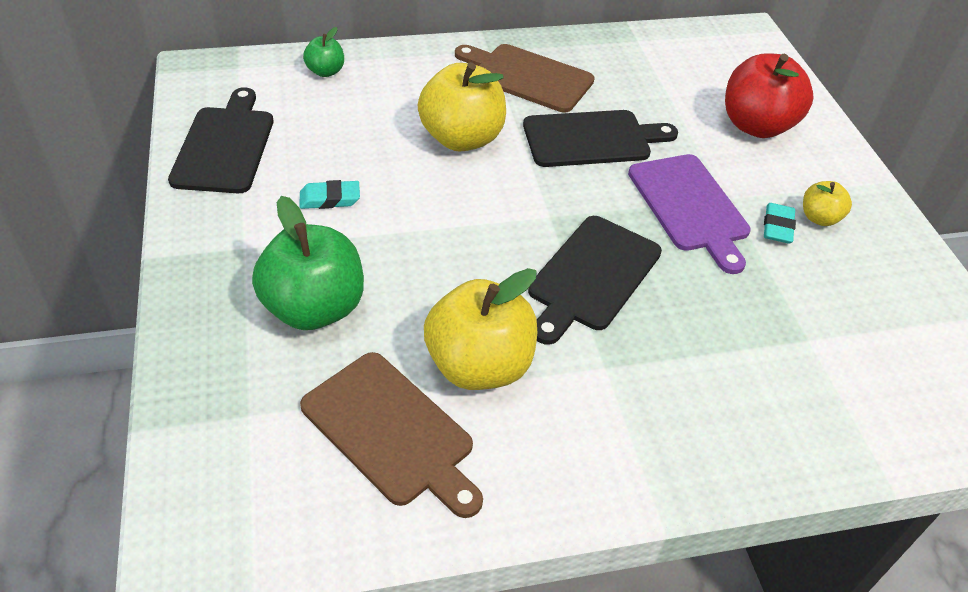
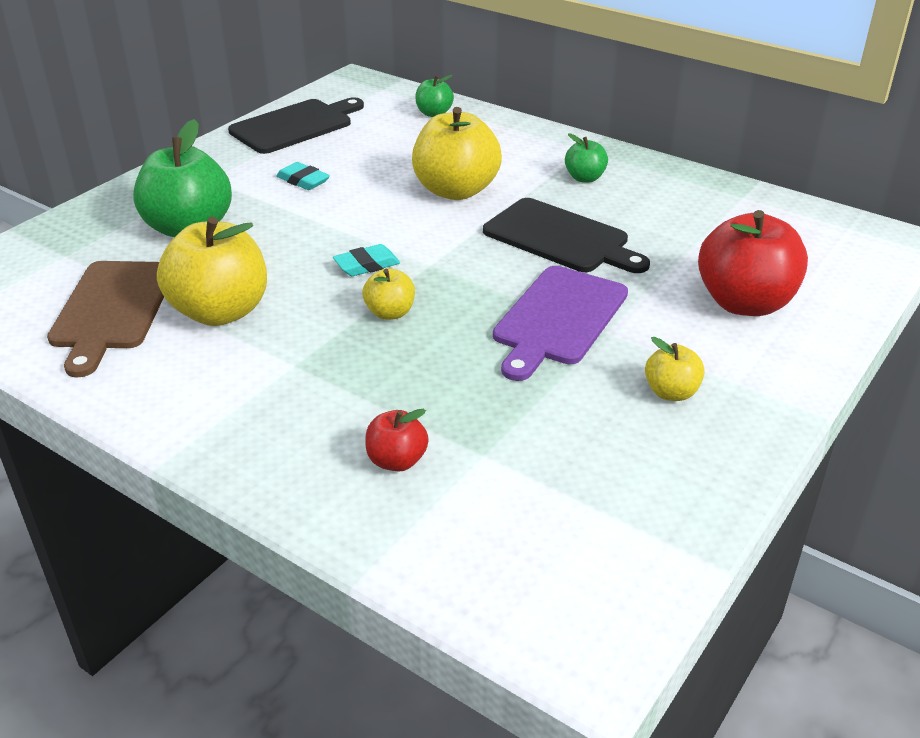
camera: 50 degrees right, 10 degrees down
brown cutting board [455,44,595,113] -> green apple [565,133,608,183]
black cutting board [528,216,662,345] -> yellow apple [363,268,415,320]
turquoise eraser [764,203,796,244] -> turquoise eraser moved to [333,244,400,276]
none -> red apple [365,409,429,472]

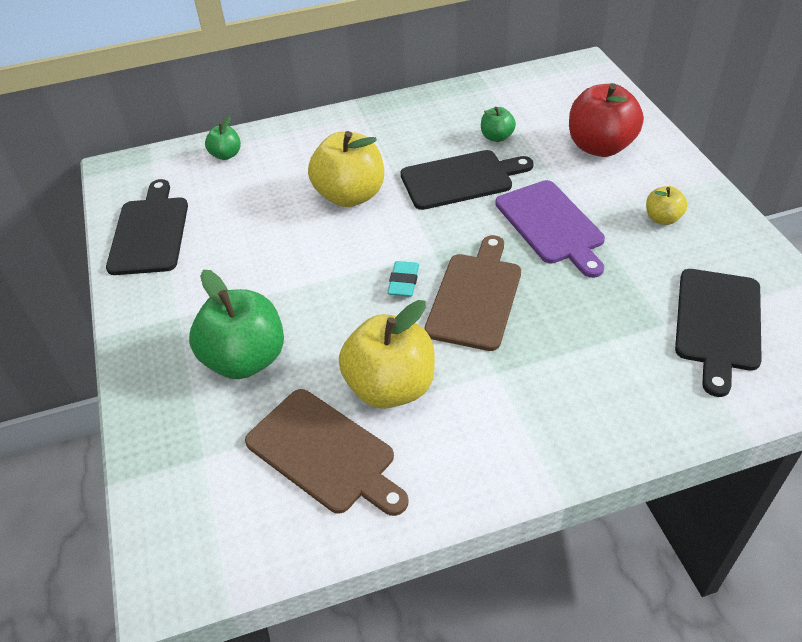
camera: 50 degrees left, 10 degrees up
turquoise eraser [276,162,330,190] -> none
yellow apple [363,268,415,320] -> brown cutting board [424,235,521,351]
red apple [365,409,429,472] -> none
green apple [565,133,608,183] -> green apple moved to [481,107,516,142]
none -> black cutting board [675,269,762,397]

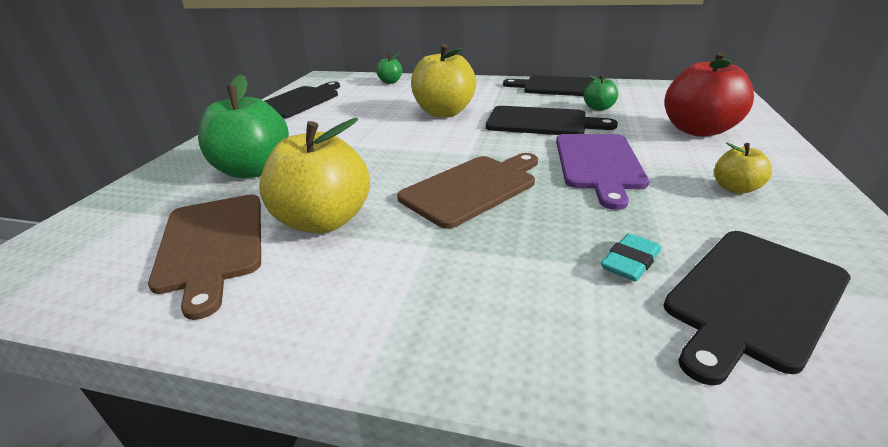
camera: 30 degrees right, 15 degrees down
turquoise eraser [387,261,419,297] -> turquoise eraser moved to [601,233,661,282]
none -> black cutting board [503,75,604,96]

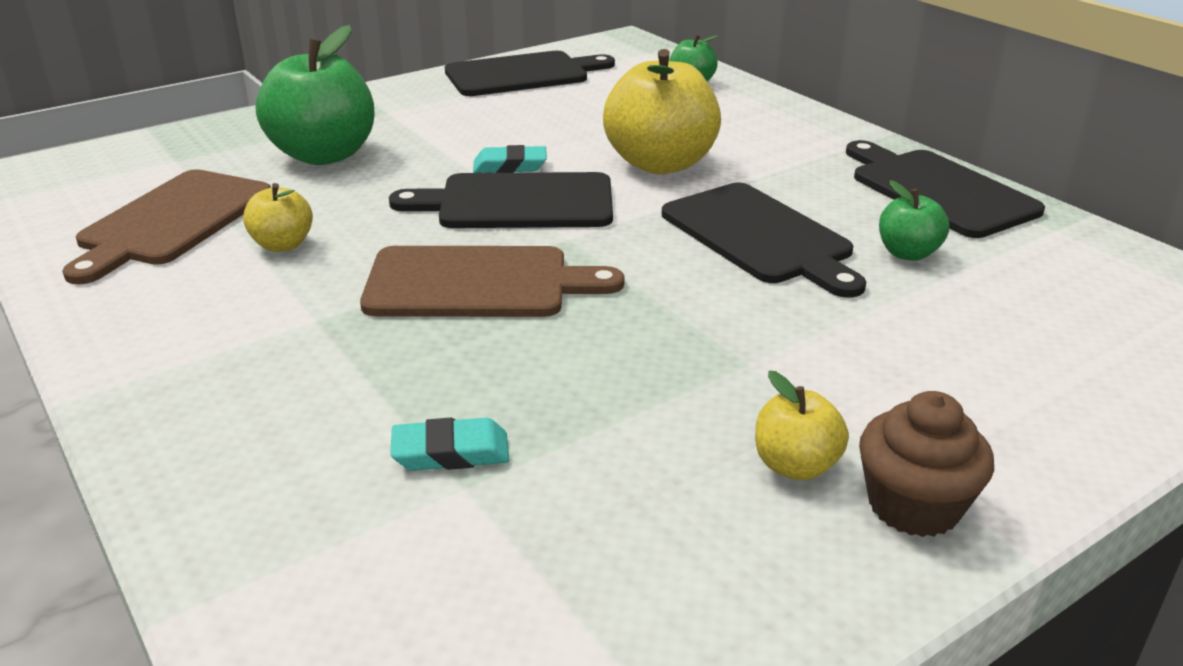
camera: 40 degrees right, 0 degrees up
yellow apple [259,118,370,233] -> yellow apple [243,183,313,252], size x0.50
purple cutting board [556,134,649,210] -> none
red apple [664,51,754,137] -> none
black cutting board [664,231,850,386] -> black cutting board moved to [389,172,613,228]
none -> turquoise eraser [473,145,547,173]
none -> brown cupcake [859,391,994,537]

